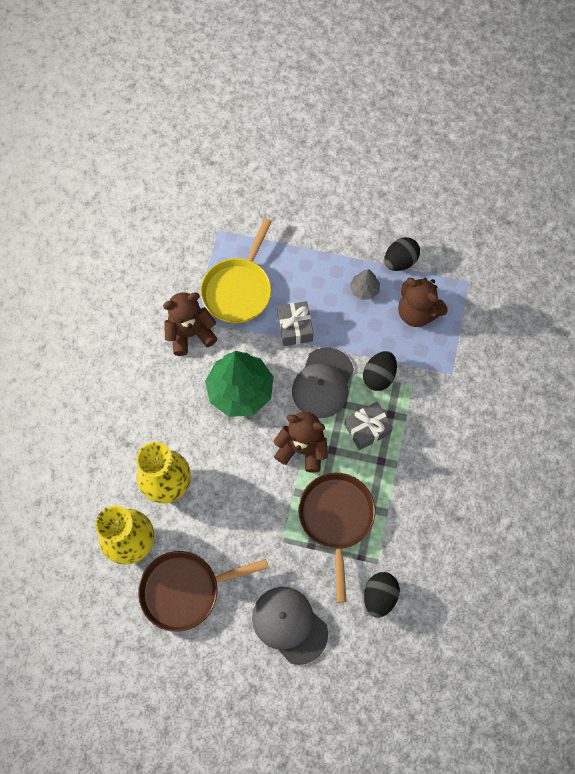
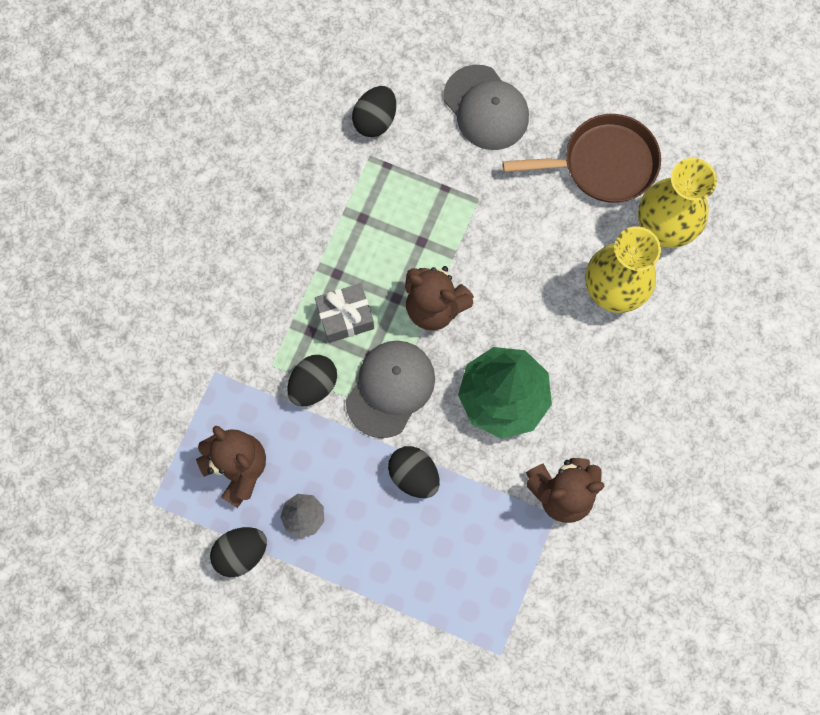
camera: 170 degrees left, 5 degrees up
yellow pan [201,218,272,324] -> none
grey gift [277,301,313,346] -> black egg [388,446,440,498]
brown pan [298,473,375,603] -> none

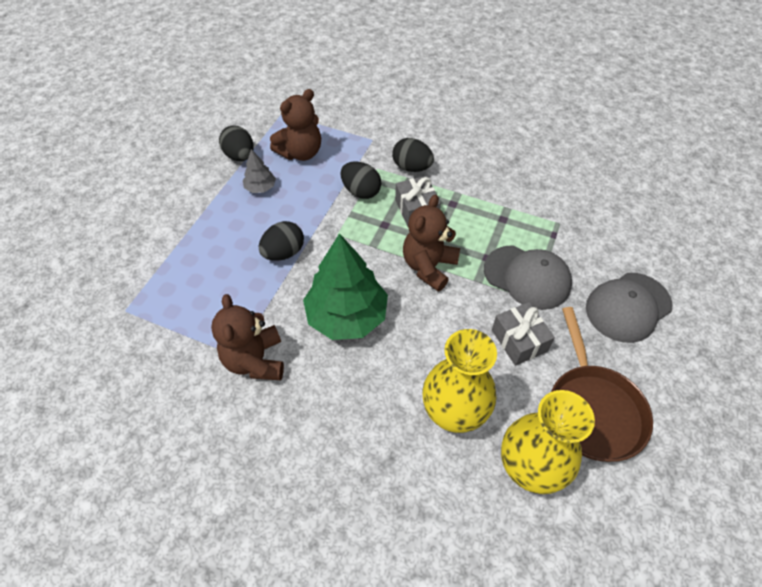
camera: 90 degrees right, 20 degrees down
grey cap [346,341,435,438] -> grey cap moved to [484,245,572,310]
black egg [352,86,396,137] -> black egg moved to [392,138,434,172]
none -> grey gift [492,302,555,366]

